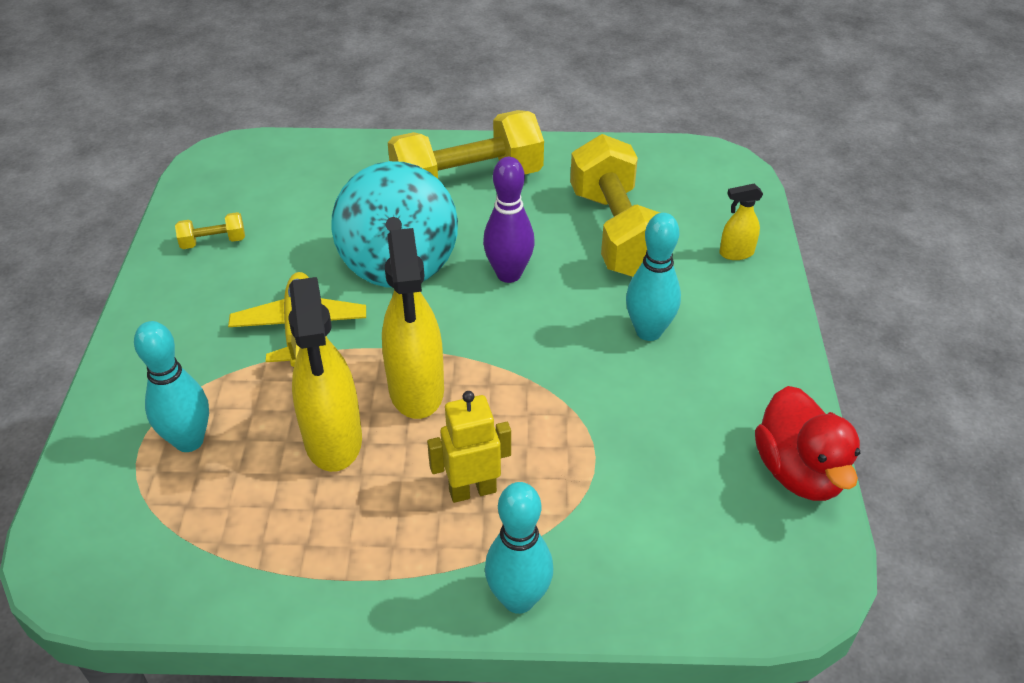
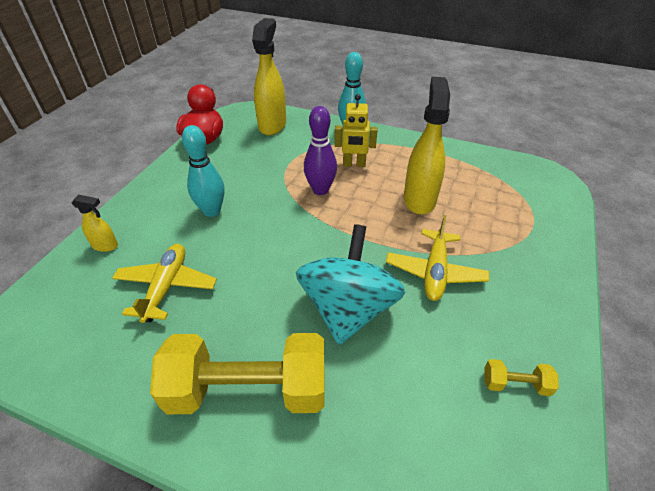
camera: 160 degrees left, 0 degrees up
turquoise bowling pin [134,321,209,452] -> none
yellow spray bottle [382,228,444,419] -> yellow spray bottle moved to [252,18,286,135]
purple bowling pin [483,157,535,283] -> purple bowling pin moved to [304,106,337,195]
yellow dumbbell [570,134,660,277] -> yellow plane [112,244,217,323]

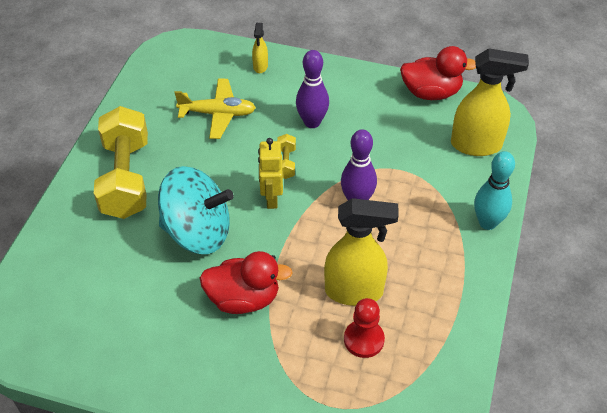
camera: 85 degrees right, 5 degrees up
turquoise bowling pin [182,125,224,217] -> purple bowling pin [296,50,329,128]
yellow robot [335,94,377,167] -> yellow robot moved to [258,138,283,209]
yellow plane [386,215,489,301] -> red duck [200,251,293,314]
yellow dumbbell [484,359,559,396] -> yellow dumbbell moved to [277,134,296,179]
none -> red pawn [344,298,385,358]

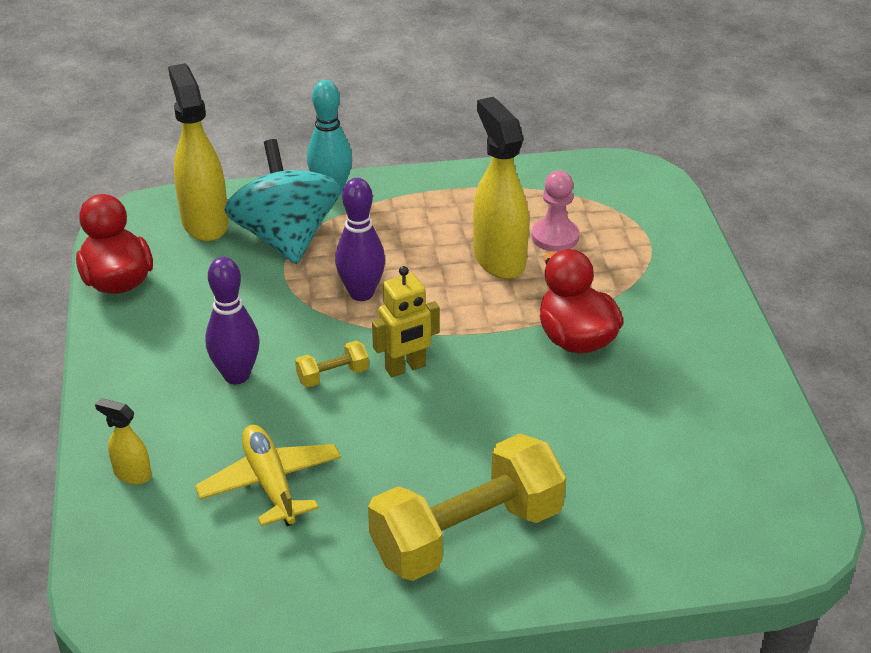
camera: 115 degrees left, 10 degrees down
turquoise spinning top [158,166,234,254] -> turquoise spinning top moved to [224,139,340,264]
yellow spray bottle [252,23,268,73] -> yellow spray bottle turned 135 degrees counterclockwise [95,398,152,484]
red pawn [344,298,385,358] -> pink pawn [532,170,579,252]

